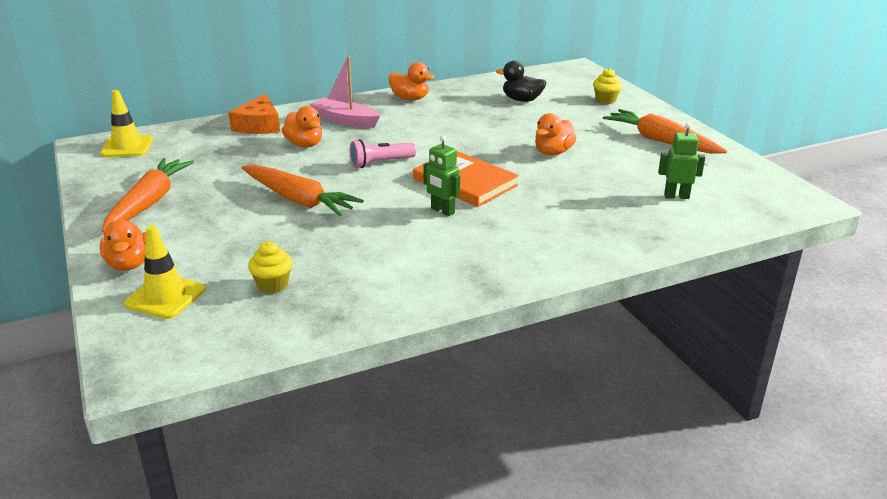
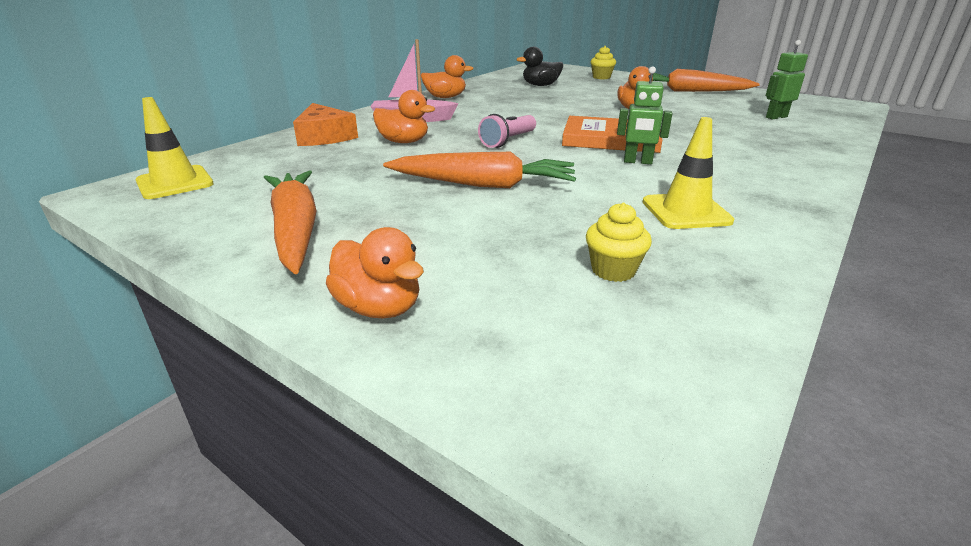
camera: 30 degrees left, 0 degrees up
yellow traffic cone [124,225,205,319] -> yellow traffic cone moved to [643,117,734,229]

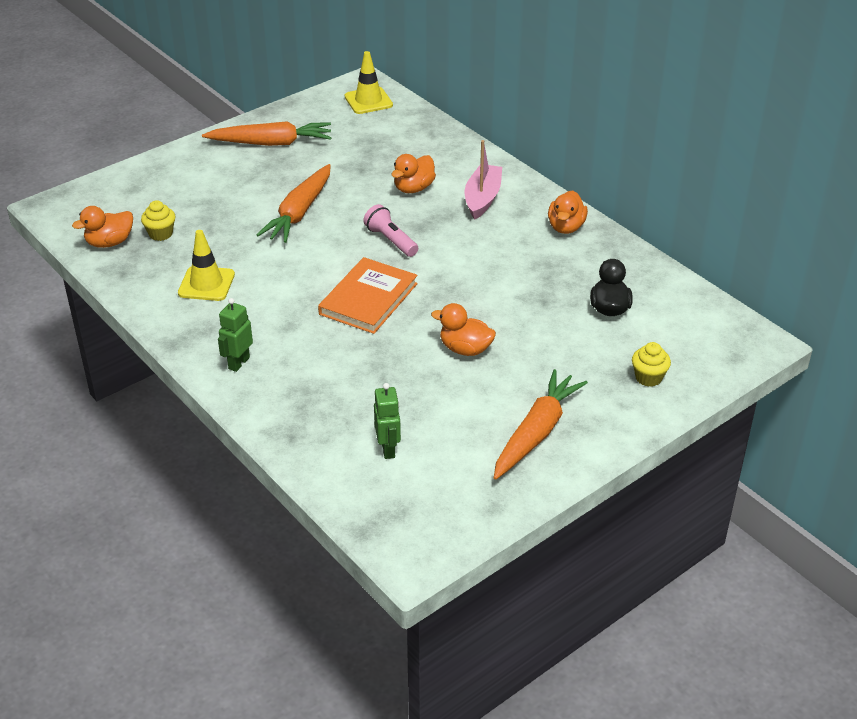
camera: 105 degrees right, 10 degrees up
orange cheese [293,103,358,146] -> none
orange duck [326,227,424,318] -> orange duck moved to [72,206,133,248]
green robot [617,66,673,164] -> green robot moved to [218,298,253,372]

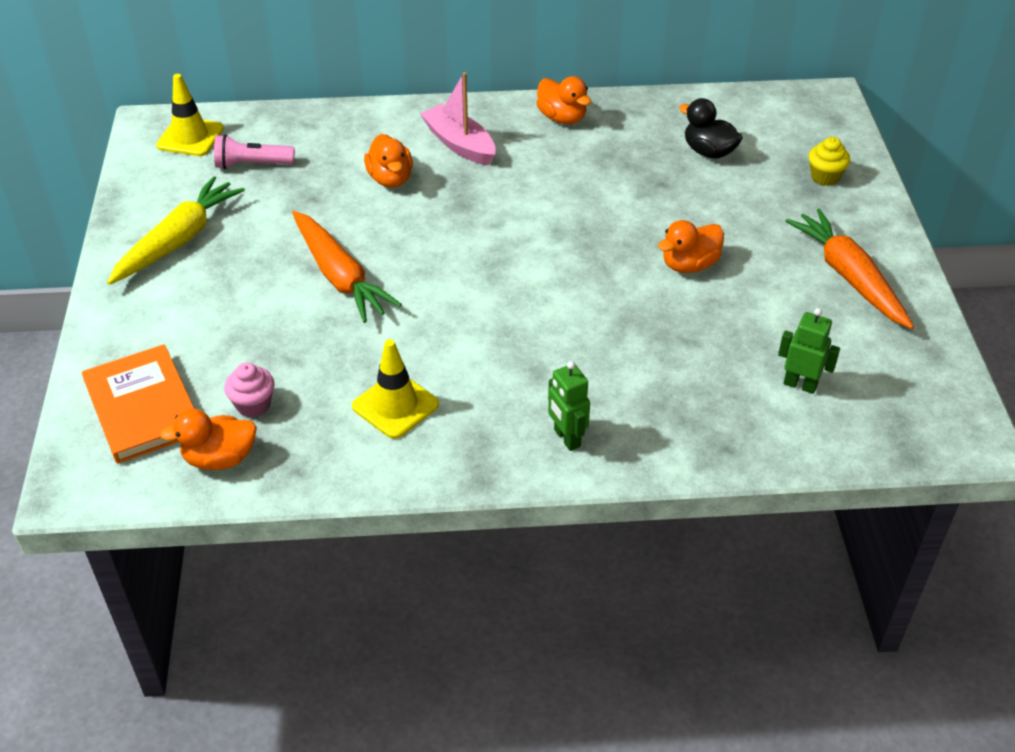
camera: 55 degrees left, 5 degrees up
orange duck [72,206,133,248] -> orange duck turned 75 degrees clockwise [160,409,257,470]
yellow cupcake [141,200,176,241] -> pink cupcake [224,363,274,418]
orange carrot [202,121,331,146] -> yellow carrot [107,176,245,285]
orange book [318,257,418,334] -> orange book moved to [82,344,194,464]
pink flashlight [363,204,418,257] -> pink flashlight moved to [214,134,295,169]

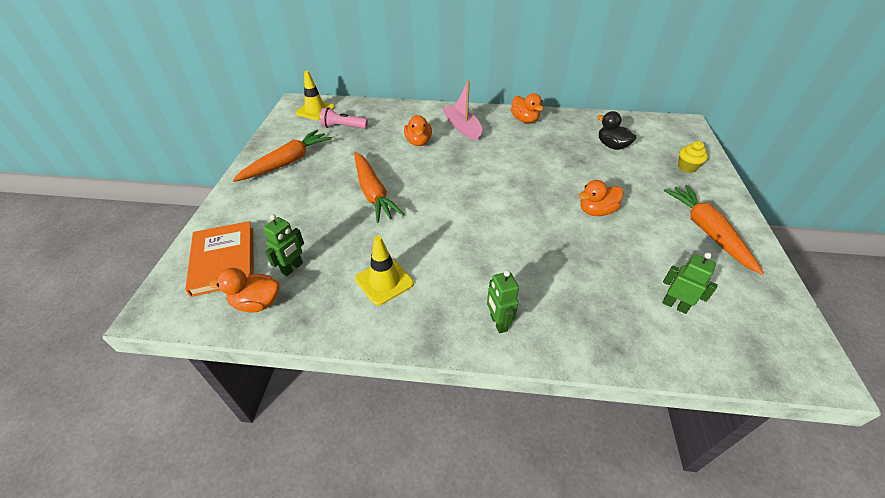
camera: 10 degrees right, 0 degrees up
yellow carrot [107,176,245,285] -> orange carrot [233,129,332,182]
pink cupcake [224,363,274,418] -> green robot [263,214,304,276]

